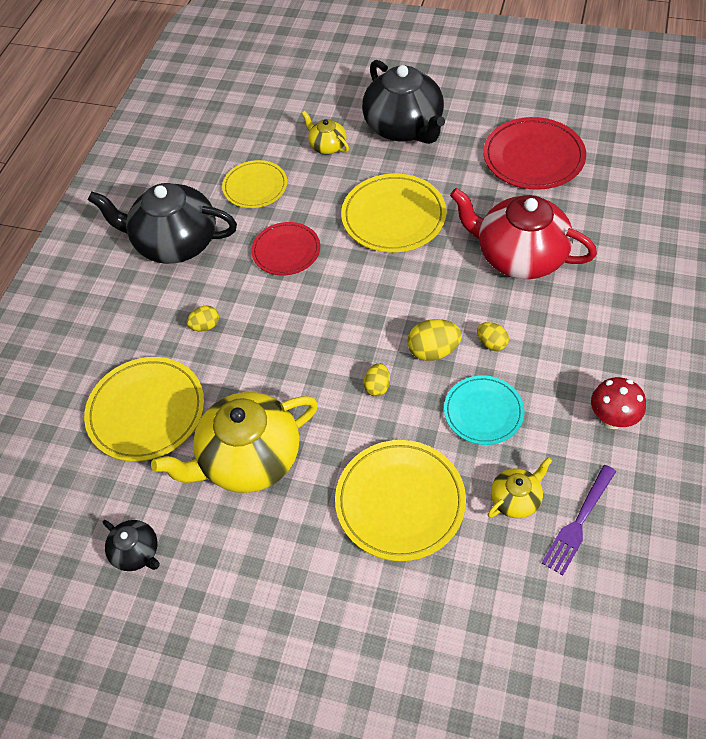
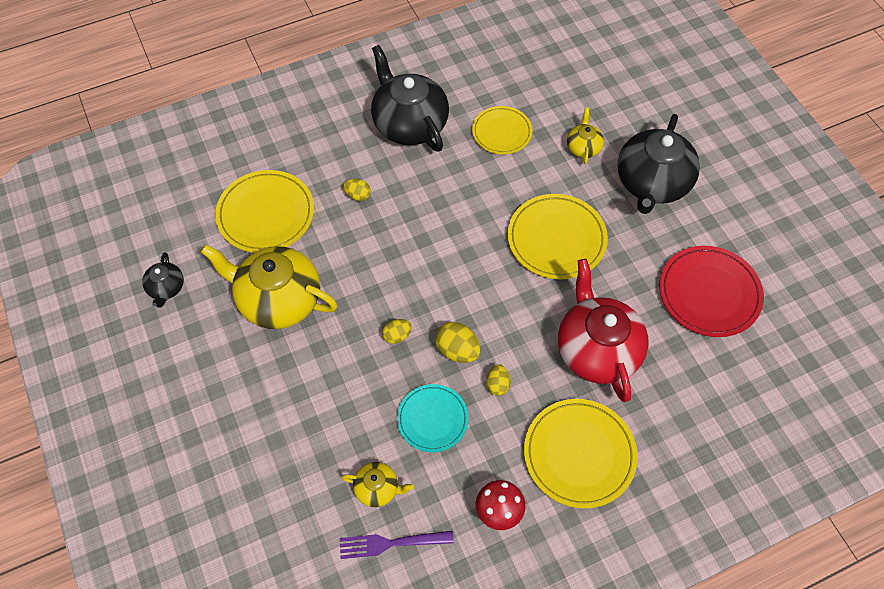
camera: 45 degrees right, 5 degrees up
red plate [251,222,320,275] -> none
yellow plate [335,440,466,561] -> yellow plate moved to [524,399,638,509]

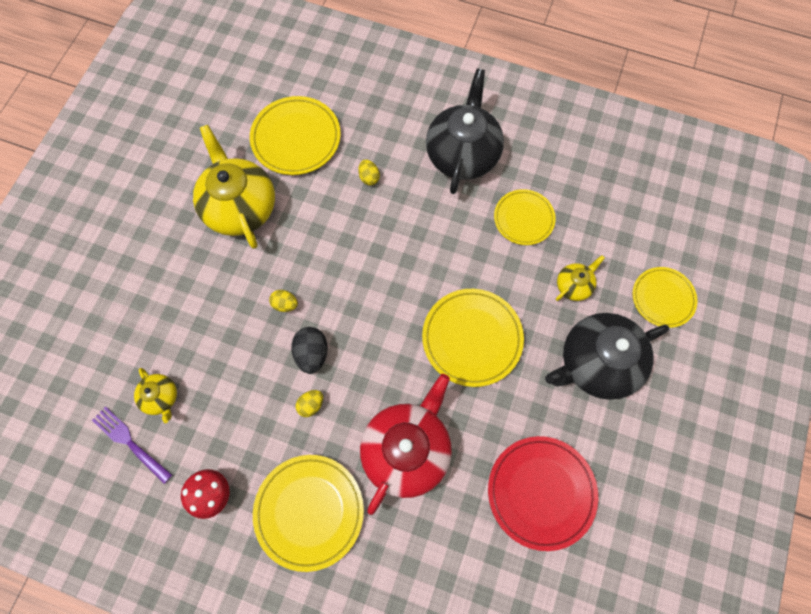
camera: 45 degrees right, 10 degrees up
black teapot [142,252,184,307] -> none
turquoise plate [397,384,469,452] -> none
yellow egg [435,322,481,363] -> black egg [291,327,328,374]
none -> yellow plate [632,267,697,328]

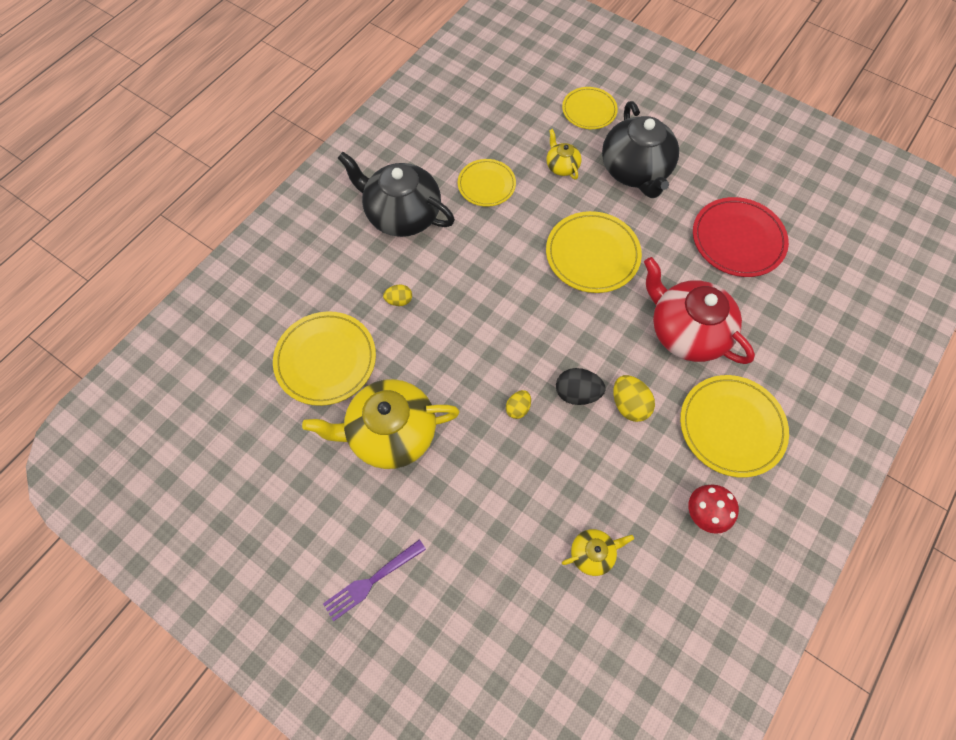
camera: 75 degrees left, 5 degrees down
purple fork [92,406,172,484] -> purple fork moved to [323,539,426,621]
yellow egg [296,390,323,417] -> yellow egg [614,375,655,422], size x1.59

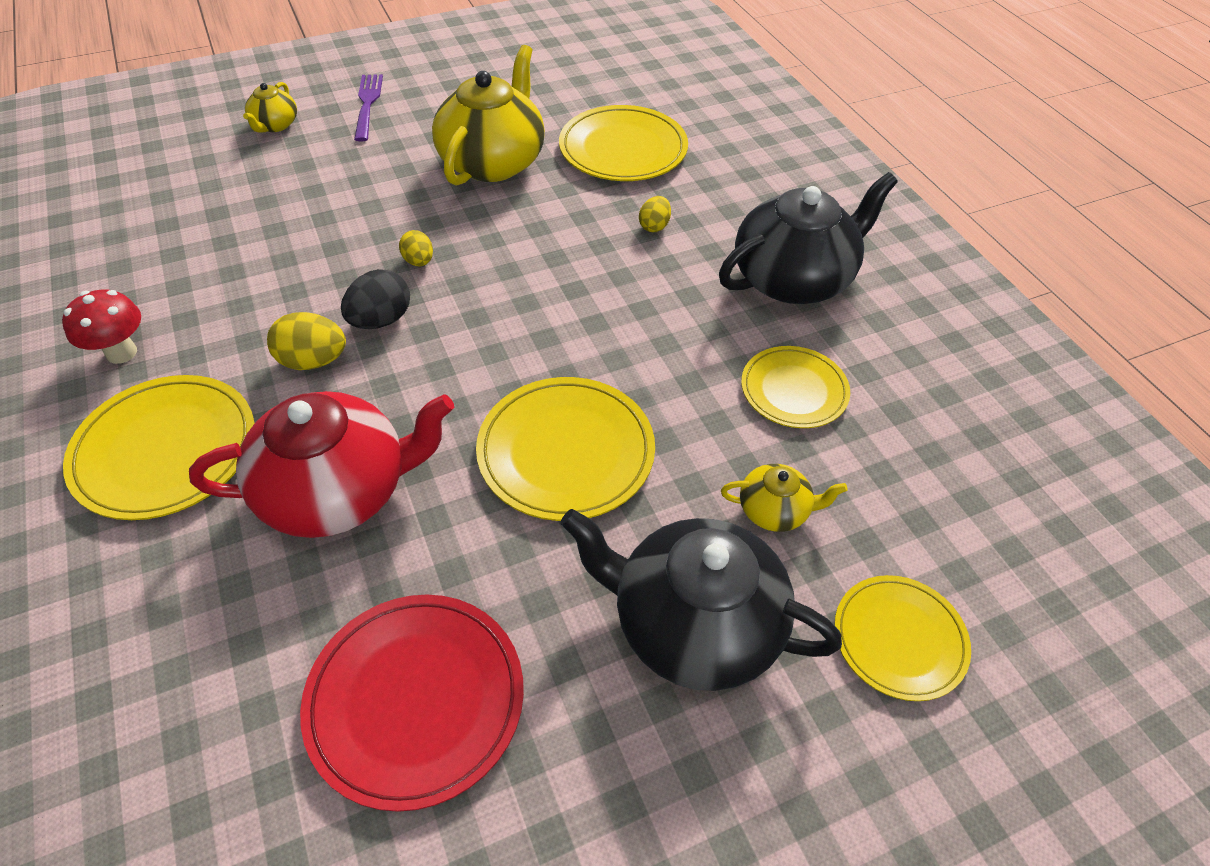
camera: 120 degrees right, 15 degrees down
yellow teapot [562,529,634,576] -> yellow teapot moved to [243,82,297,133]

